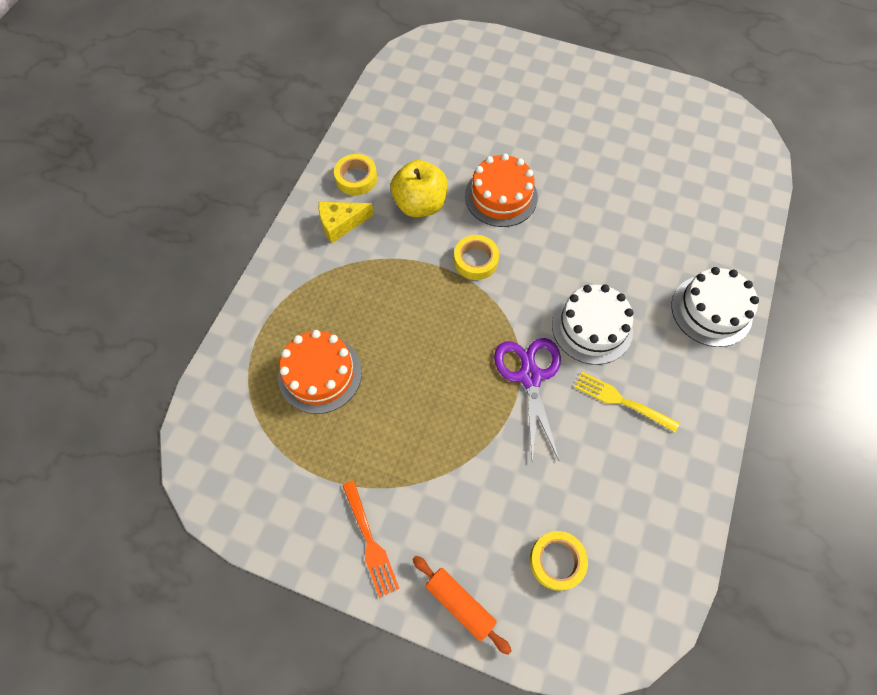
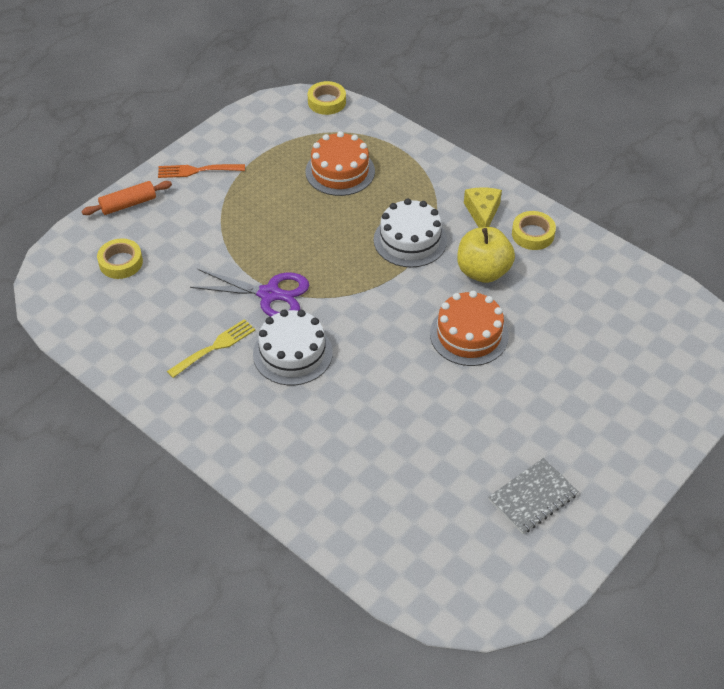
camera: 110 degrees right, 15 degrees down
yellow tape [454,235,499,280] -> yellow tape moved to [308,81,346,115]
white cake [671,267,759,347] -> white cake moved to [374,198,447,267]
none -> grey notebook [489,458,579,534]

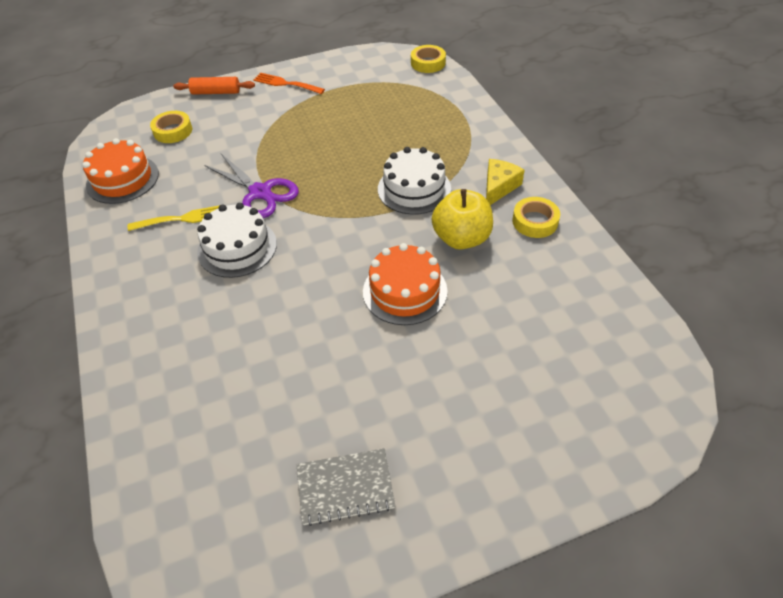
camera: 30 degrees right, 0 degrees up
orange cake [305,131,375,196] -> orange cake moved to [82,138,159,204]

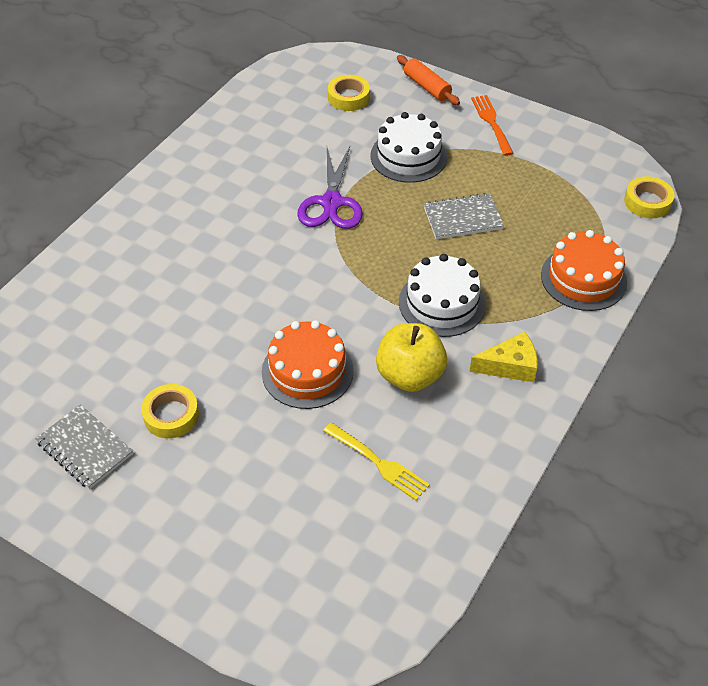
camera: 50 degrees right, 0 degrees up
orange cake [82,138,159,204] -> orange cake moved to [541,230,627,311]
yellow fork [128,205,220,231] -> yellow fork moved to [323,422,430,500]
white cake [197,203,277,278] -> white cake moved to [371,112,447,183]
yellow tape [512,197,560,238] -> yellow tape moved to [141,384,199,438]
none -> grey notebook [424,193,504,239]

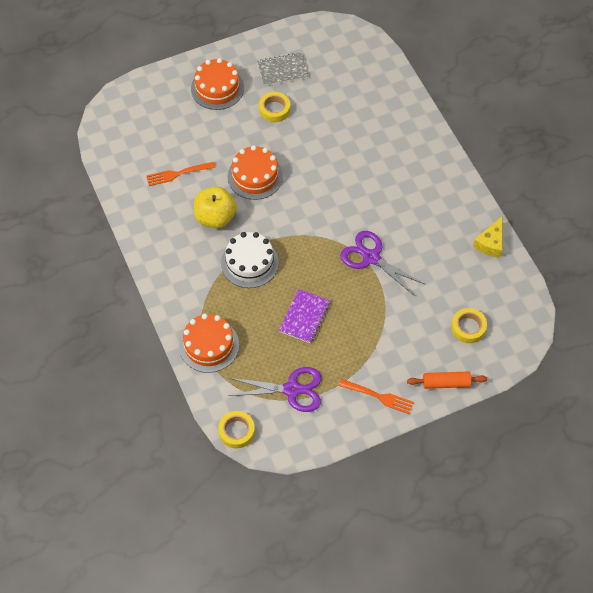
camera: 125 degrees right, 10 degrees up
yellow fork [323,422,430,500] -> orange fork [146,162,216,186]
white cake [371,112,447,183] -> none
grey notebook [424,193,504,239] -> purple notebook [279,289,330,344]
yellow cheese [469,332,538,382] -> yellow cheese moved to [473,216,502,258]
none -> orange cake [191,58,244,110]
none -> purple scissors [228,367,321,412]

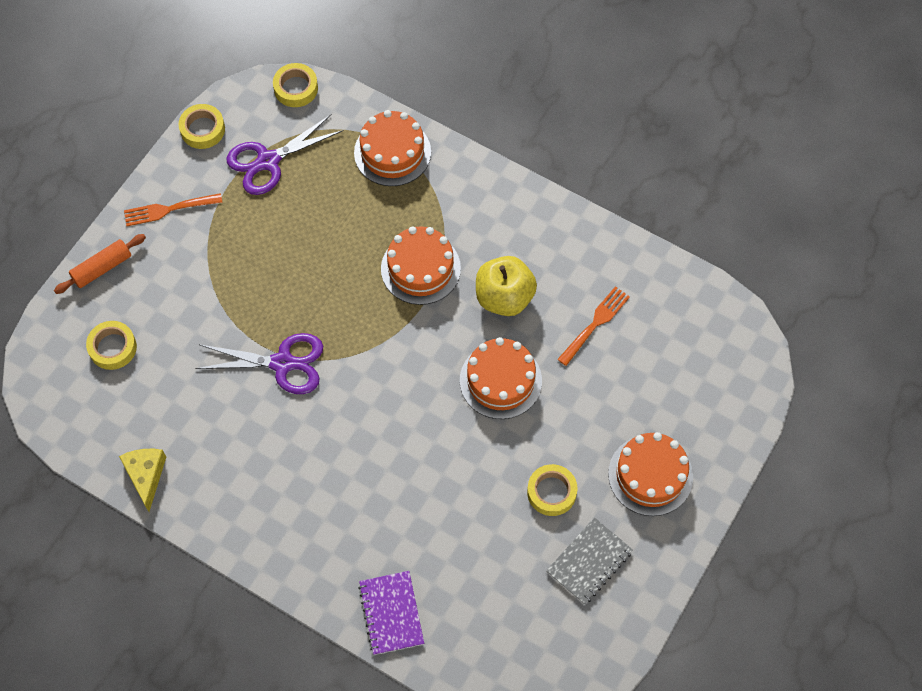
camera: 145 degrees right, 5 degrees up
white cake [221,232,279,288] -> orange cake [381,226,461,305]
purple notebook [279,289,330,344] -> purple notebook moved to [358,571,424,655]
none -> yellow tape [179,104,225,149]

